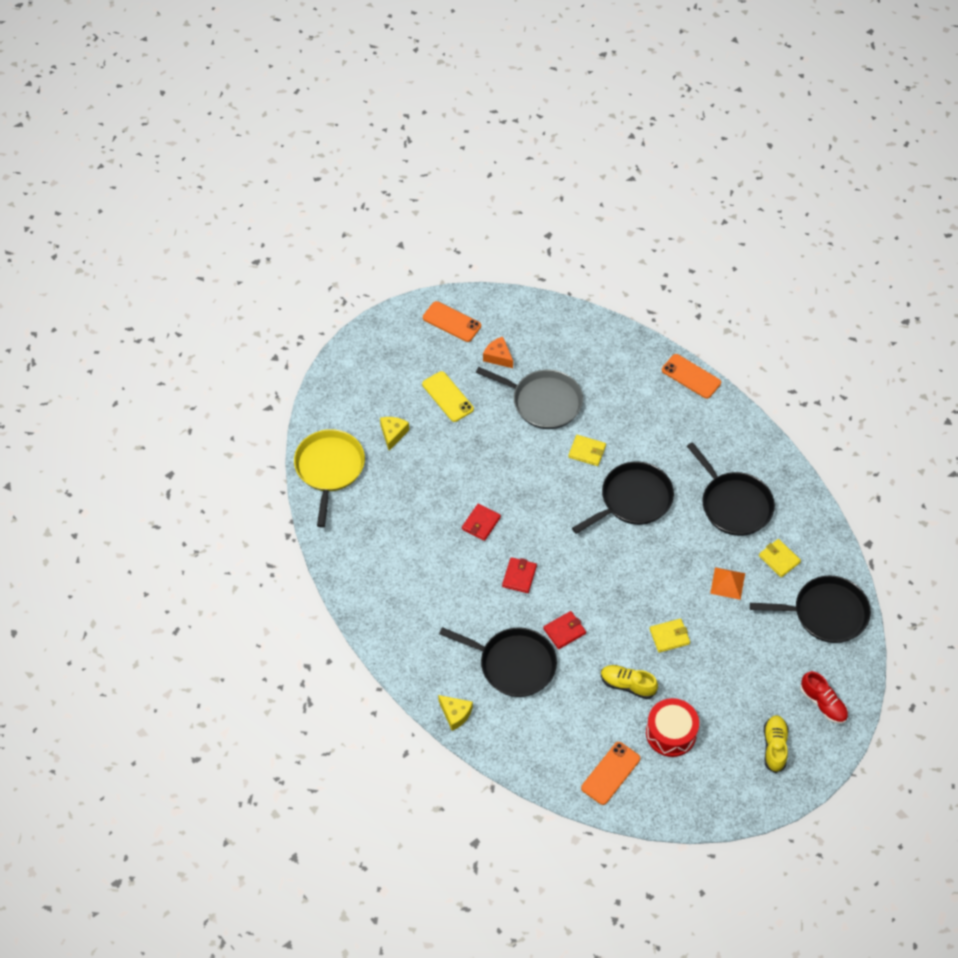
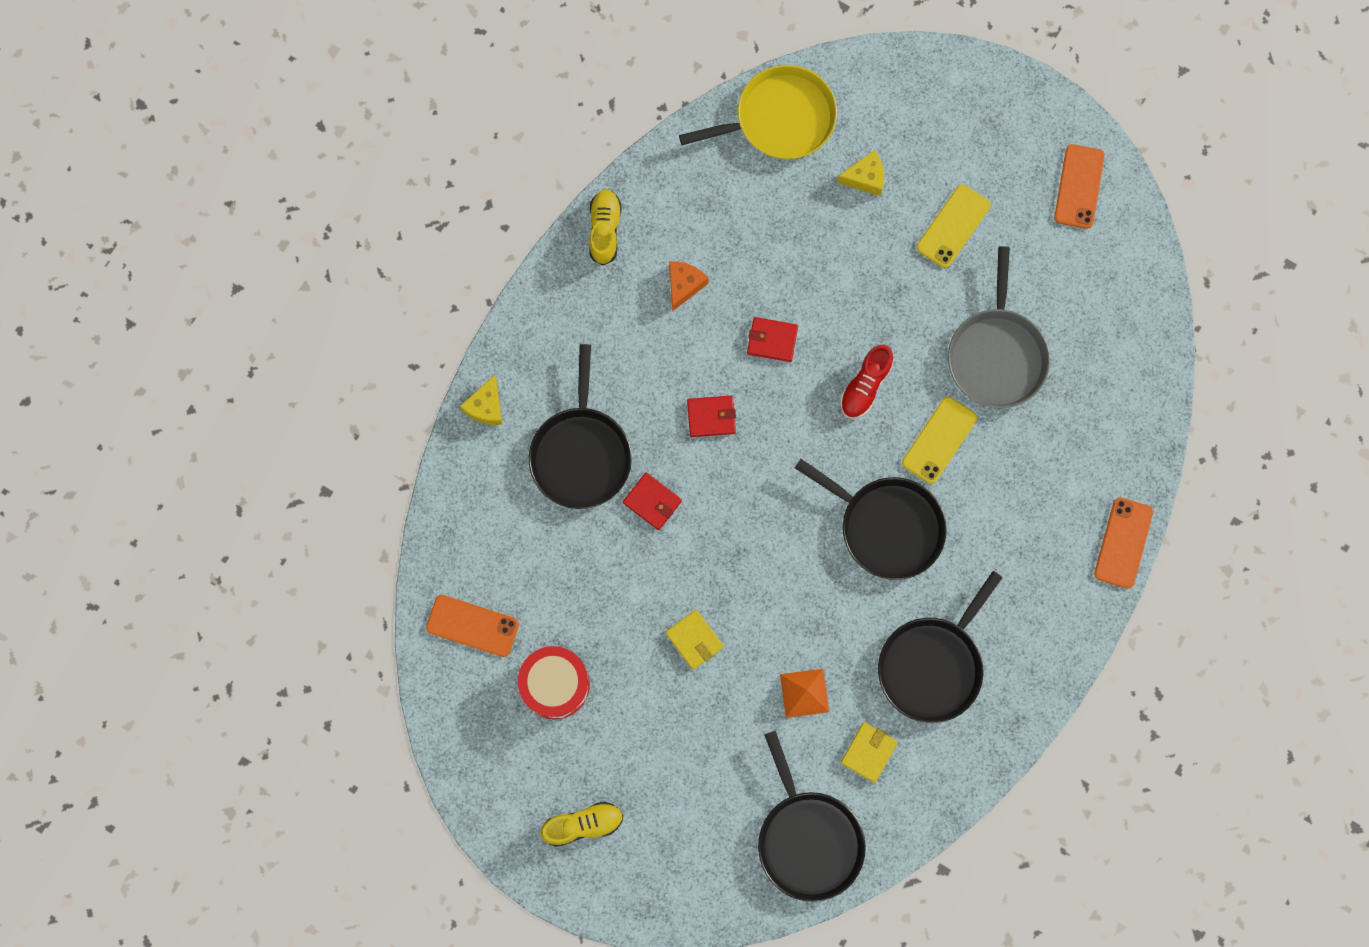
camera: 70 degrees right, 20 degrees up
orange cheese [483,337,513,368] -> orange cheese moved to [669,261,709,311]
yellow wallet [568,435,606,466] -> yellow phone [902,397,977,484]
yellow shoe [601,665,658,699] -> yellow shoe moved to [589,189,622,266]
red shoe [800,671,848,724] -> red shoe moved to [840,345,893,419]

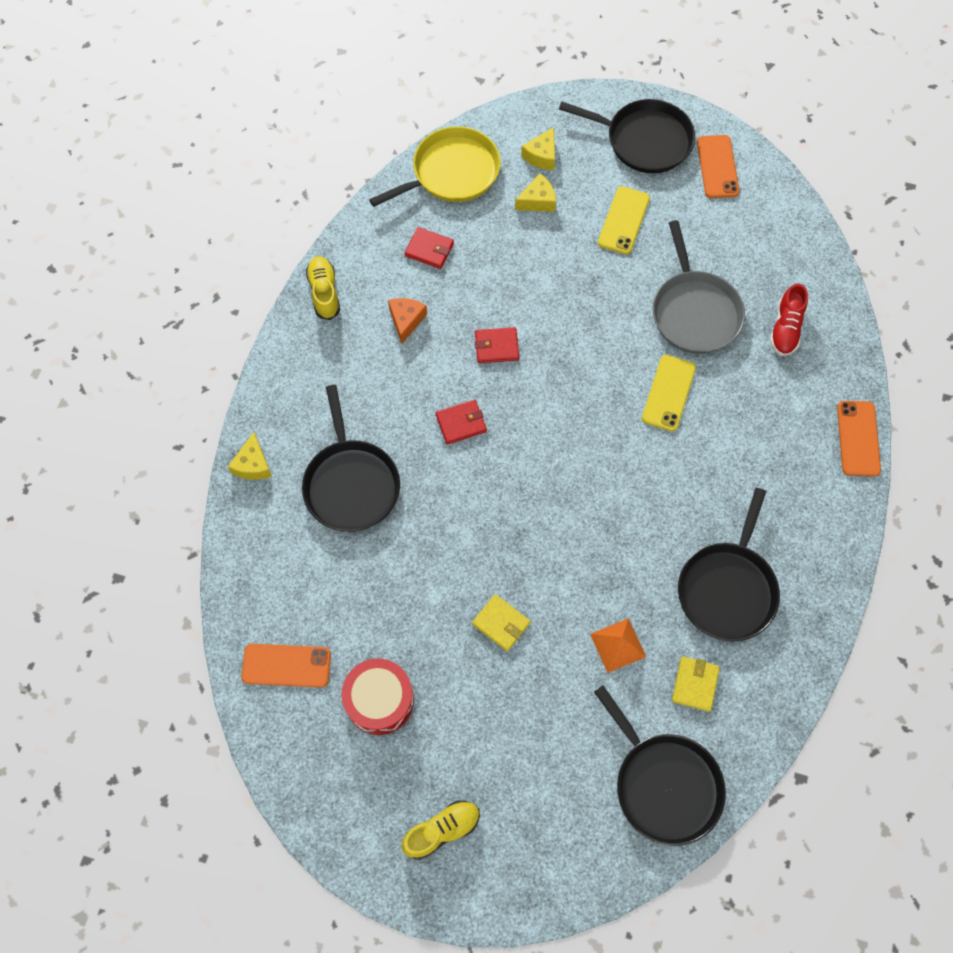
camera: 15 degrees left, 10 degrees down
red wallet [623,473,682,530] -> red wallet moved to [405,227,454,269]
black pan [795,459,947,580] -> black pan moved to [559,99,695,173]
red shoe [840,345,893,419] -> red shoe moved to [770,284,808,356]
none -> yellow cheese [521,127,555,170]

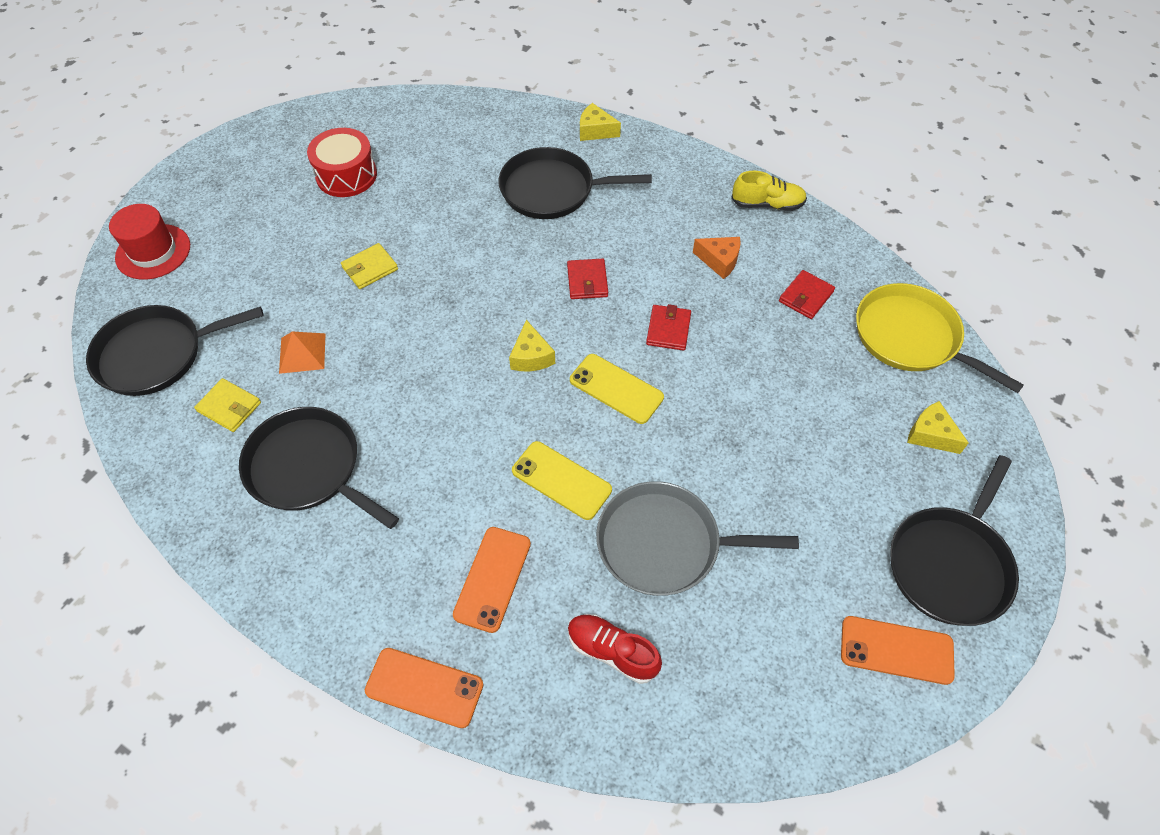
camera: 105 degrees right, 10 degrees down
orange phone [241,644,331,688] -> orange phone moved to [453,527,531,633]
yellow pan [369,126,501,207] -> yellow pan turned 150 degrees clockwise [856,283,1024,393]
yellow shoe [401,800,480,860] -> none
yellow cheese [515,173,556,212] -> yellow cheese moved to [509,320,555,371]
yellow phone [598,186,650,254] -> yellow phone moved to [570,354,664,424]
none -> red hat [109,204,190,280]

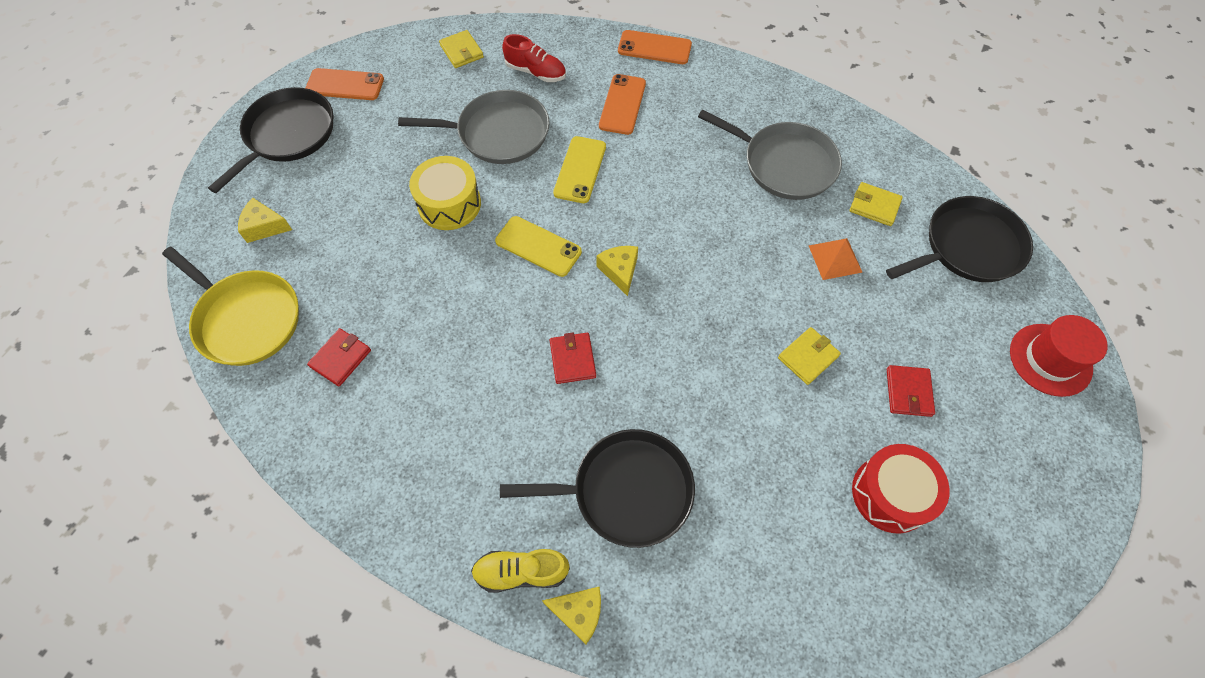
camera: 175 degrees right, 5 degrees up
black pan [239,407,399,529] -> grey pan [698,109,842,200]
yellow phone [512,441,612,520] -> yellow phone turned 75 degrees clockwise [553,136,606,203]
red wallet [646,304,691,351] -> red wallet moved to [887,365,935,417]
orange cheese [693,237,741,279] -> none
yellow shoe [731,171,807,211] -> yellow shoe moved to [471,549,570,593]
yellow cheese [907,401,969,454] -> yellow cheese turned 150 degrees clockwise [238,198,292,243]
none -> yellow drum [409,156,481,230]
none -> yellow wallet [439,30,484,68]

